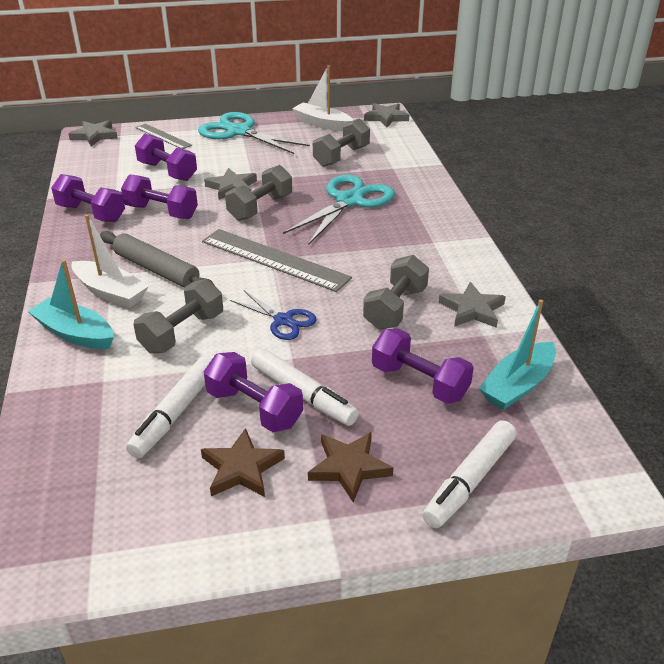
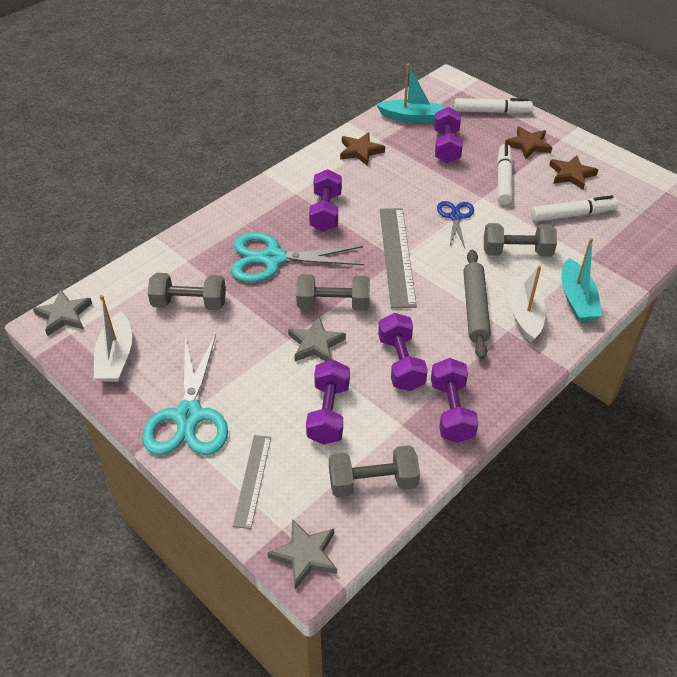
camera: 125 degrees left, 10 degrees up
purple dumbbell [203,352,303,432] -> purple dumbbell moved to [309,169,342,232]
grey dumbbell [363,255,429,330] -> grey dumbbell moved to [329,445,420,498]
grey star [439,282,506,328] -> brown star [340,132,385,165]

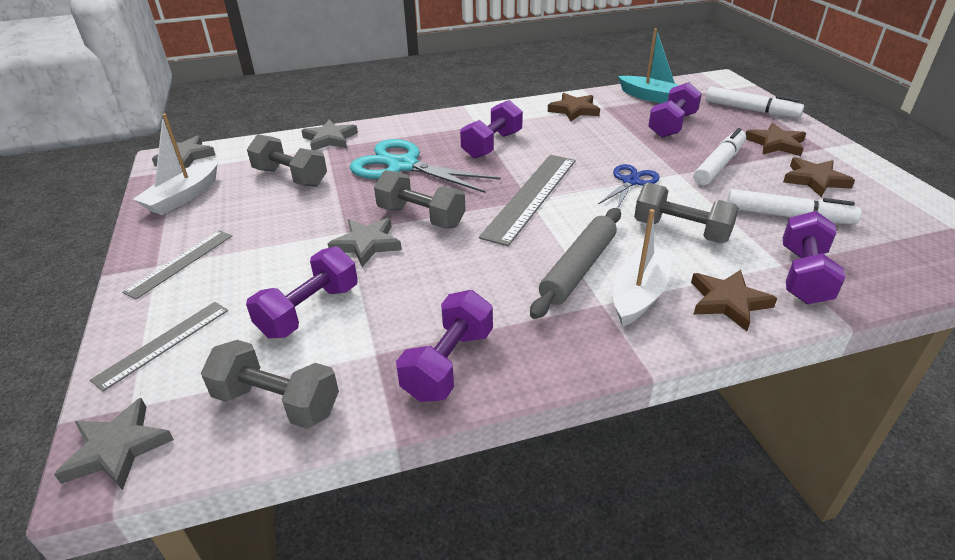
camera: 30 degrees right, 10 degrees down
turquoise scissors [142,334,228,455] -> grey ruler [122,230,232,299]
purple dumbbell [378,313,428,391] -> purple dumbbell moved to [783,211,845,304]
turquoise boat [562,238,602,322] -> brown star [691,270,777,331]
none -> grey star [301,119,358,150]

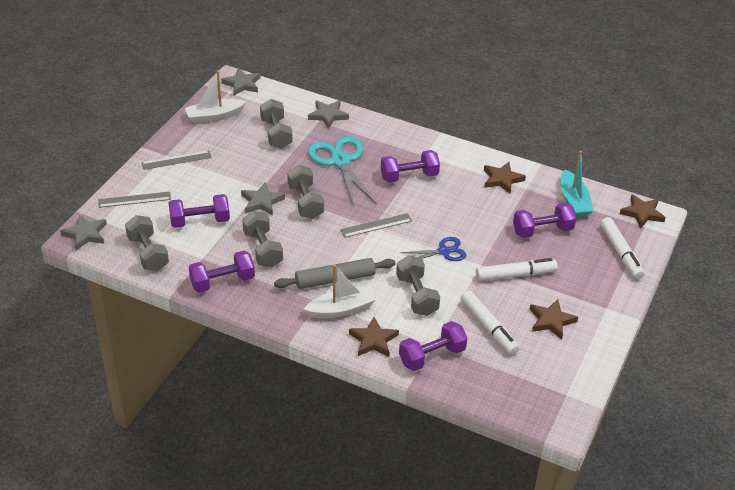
camera: 40 degrees right, 5 degrees up
grey ruler [479,155,576,246] -> grey ruler [340,213,412,238], size x0.59
brown star [746,123,806,156] -> brown star moved to [620,194,666,229]
none -> grey dumbbell [242,211,283,268]

